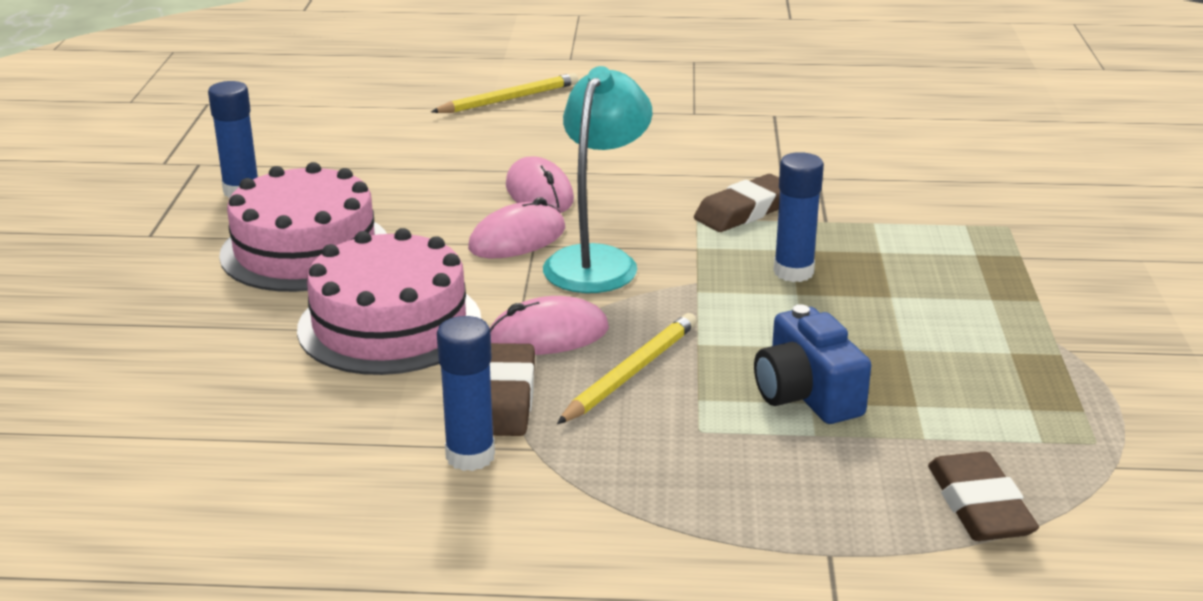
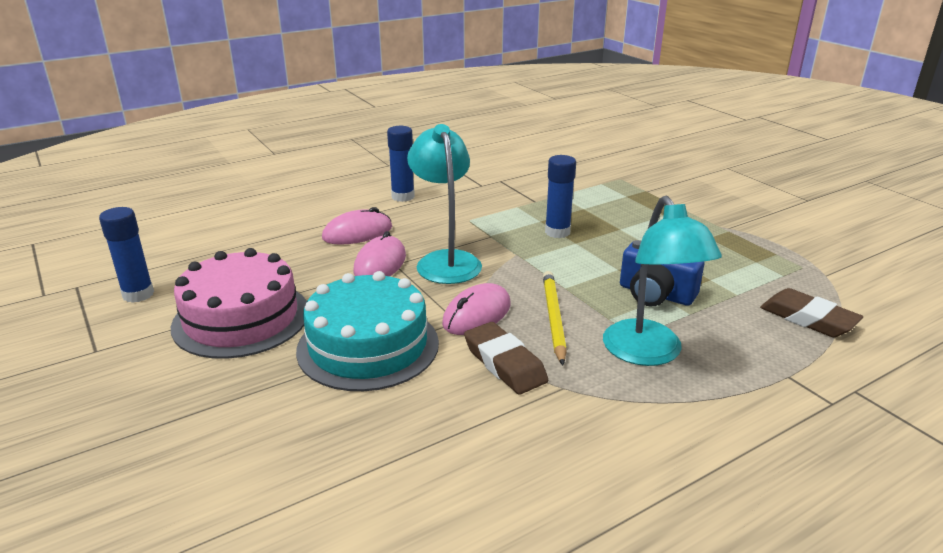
camera: 35 degrees left, 0 degrees up
pink cake [297,228,481,375] -> turquoise cake [296,271,439,391]
yellow pencil [431,73,578,113] -> none
blue glue stick [437,316,495,471] -> blue glue stick moved to [387,126,415,202]
pink mouse [506,156,574,213] -> pink mouse turned 60 degrees counterclockwise [322,207,392,245]
brown eraser [694,174,780,232] -> none
none -> turquoise lamp [603,196,722,366]

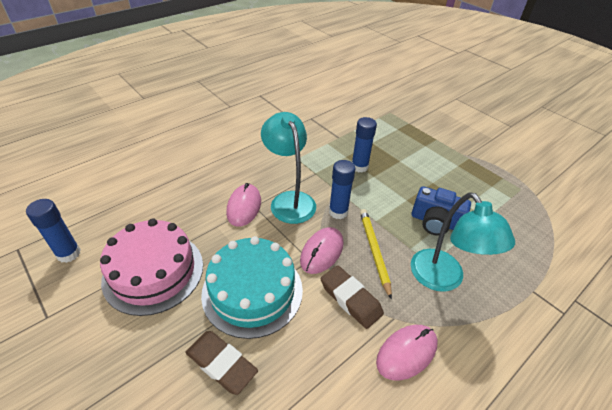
camera: 10 degrees left, 15 degrees up
pink mouse [322,207,392,245] -> pink mouse moved to [376,325,438,381]
blue glue stick [387,126,415,202] -> blue glue stick moved to [329,160,355,219]
brown eraser [760,288,863,337] -> brown eraser moved to [186,331,258,395]

